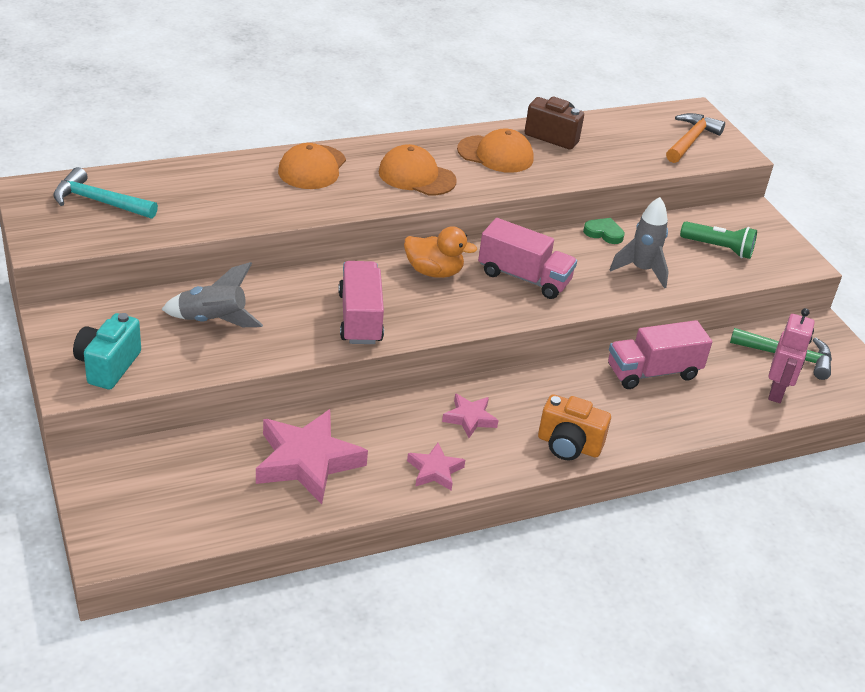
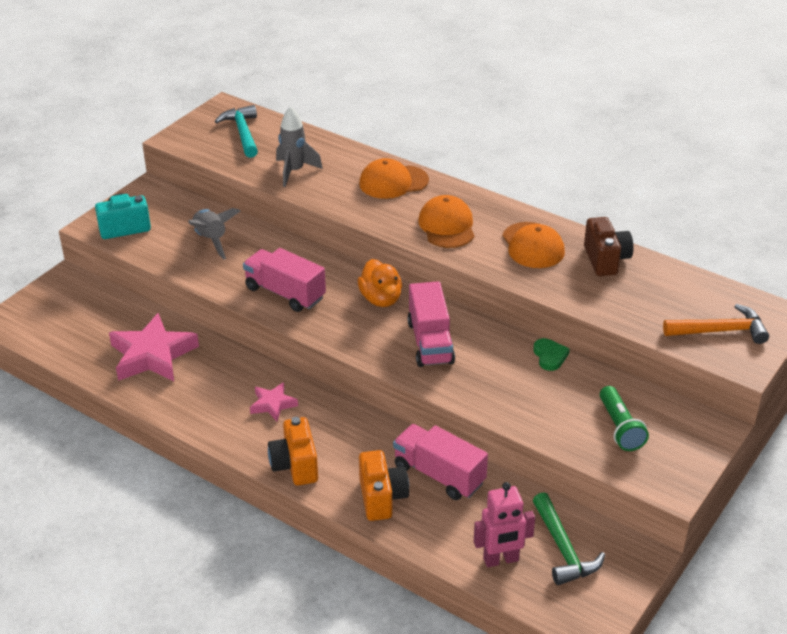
camera: 60 degrees right, 0 degrees up
pink truck [338,261,384,344] -> pink truck turned 105 degrees counterclockwise [243,248,326,312]
pink star [407,443,465,491] -> none
grey rocket [609,197,669,288] -> grey rocket moved to [276,106,323,187]
none -> orange camera [359,450,409,521]

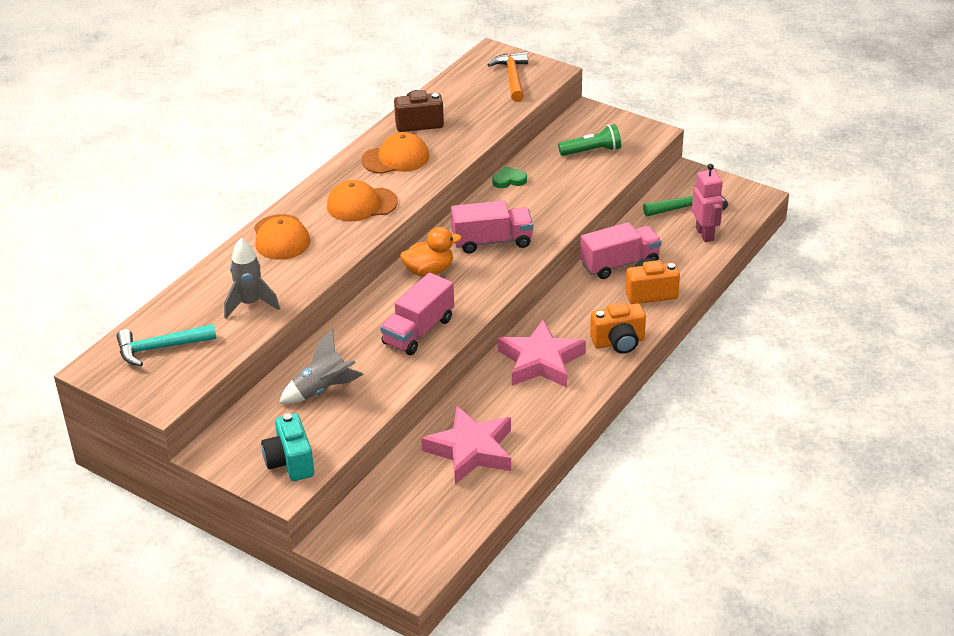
camera: 90 degrees left, 0 degrees up
pink star [250,382,298,421] -> pink star [498,320,586,387], size x1.93
pink truck [393,424,488,500] -> pink truck turned 150 degrees counterclockwise [580,222,662,279]

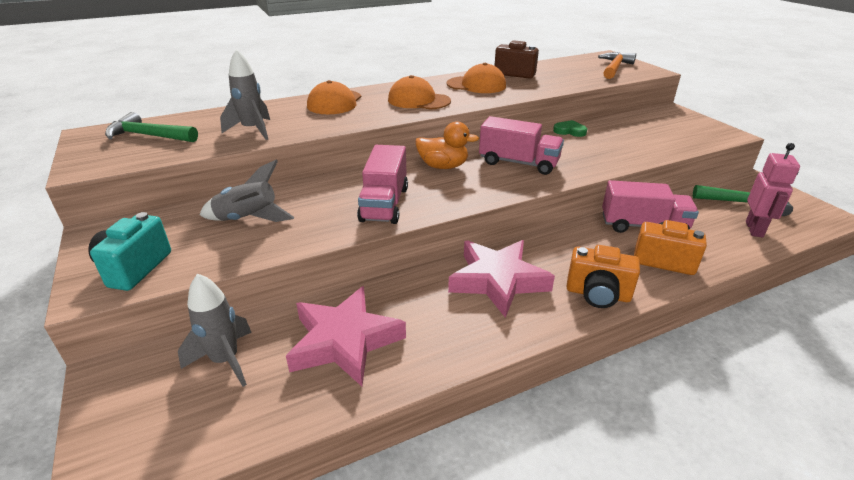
camera: 30 degrees right, 5 degrees down
turquoise hammer [116,324,217,366] -> green hammer [105,112,198,142]
pink truck [380,273,454,355] -> pink truck turned 60 degrees counterclockwise [357,145,408,224]
green flashlight [558,124,621,156] -> none
none -> grey rocket [178,273,252,387]

